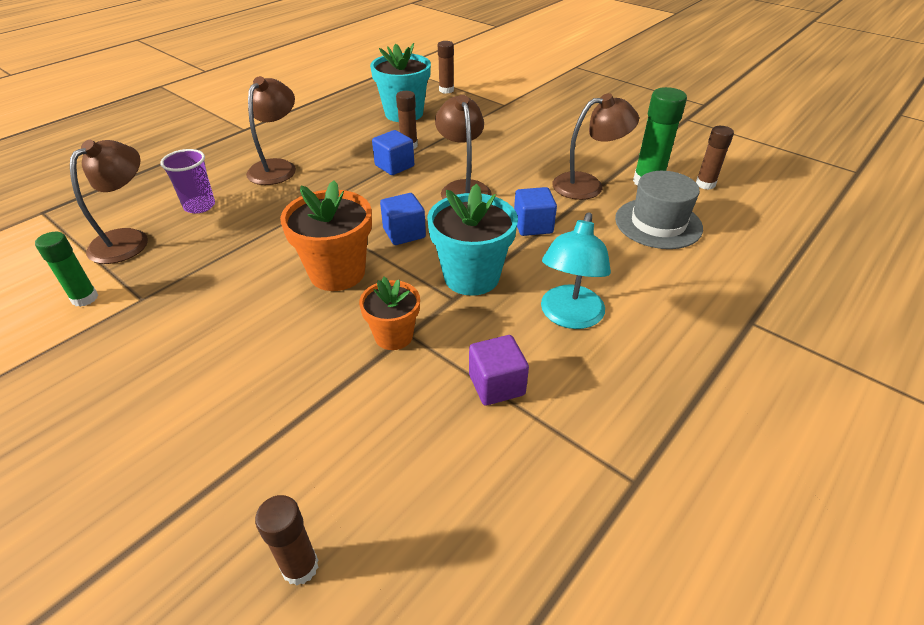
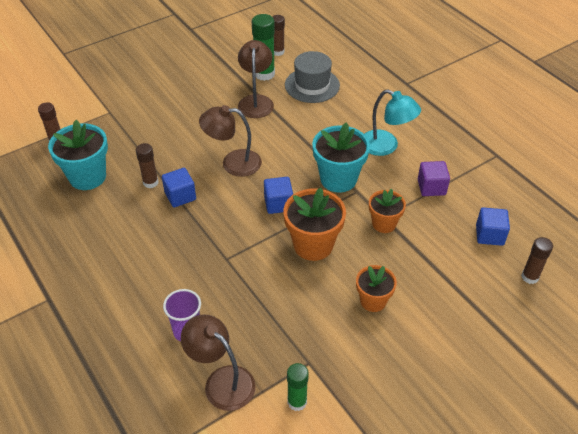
camera: 75 degrees left, 5 degrees up
brown lamp [246,76,296,185] -> none
blue cube [514,187,557,236] -> blue cube moved to [476,207,510,246]
none -> orange flower pot [356,265,397,312]

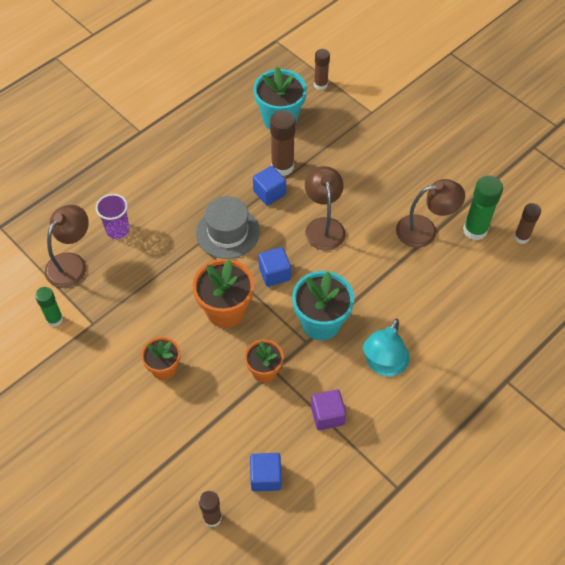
camera: 80 degrees right, 10 degrees up
brown glue stick [136,143,158,188] -> brown glue stick [270,110,296,176], size x1.56
grey hat [285,51,340,103] -> grey hat moved to [196,196,260,259]

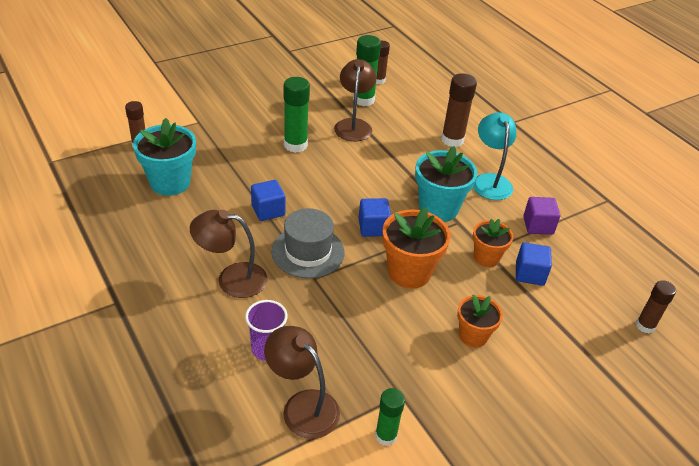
camera: 80 degrees left, 15 degrees down
blue cube [250,453,282,492] -> blue cube moved to [516,242,552,286]
brown glue stick [270,110,296,176] -> brown glue stick moved to [441,73,477,147]
brown lamp [305,166,346,250] -> brown lamp moved to [190,210,268,298]
turquoise lamp [363,319,410,377] -> turquoise lamp turned 135 degrees counterclockwise [473,112,517,200]
none -> green glue stick [284,77,310,153]

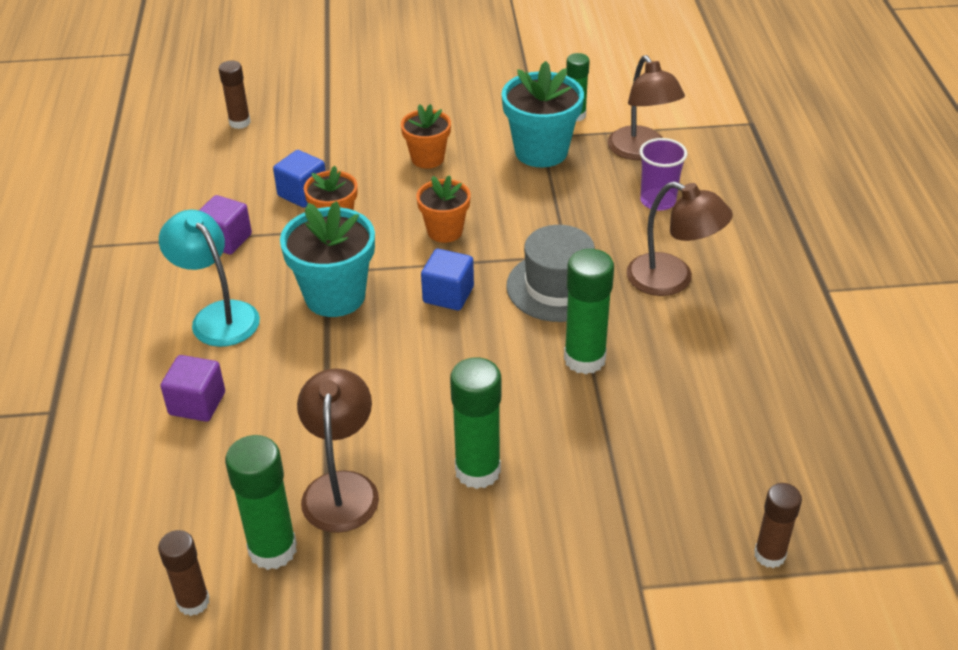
camera: 150 degrees left, 0 degrees up
turquoise flower pot [133,118,196,196] -> turquoise flower pot moved to [502,61,584,167]
blue cube [251,180,285,221] -> green glue stick [564,249,614,374]
brown lamp [334,59,376,141] -> brown lamp turned 150 degrees clockwise [297,368,379,533]
orange flower pot [382,207,451,289] -> orange flower pot [416,175,471,243], size x0.62
brown glue stick [441,73,477,147] -> purple cube [160,355,225,422]
turquoise lamp [473,112,517,200] -> turquoise lamp turned 120 degrees clockwise [159,210,260,347]

